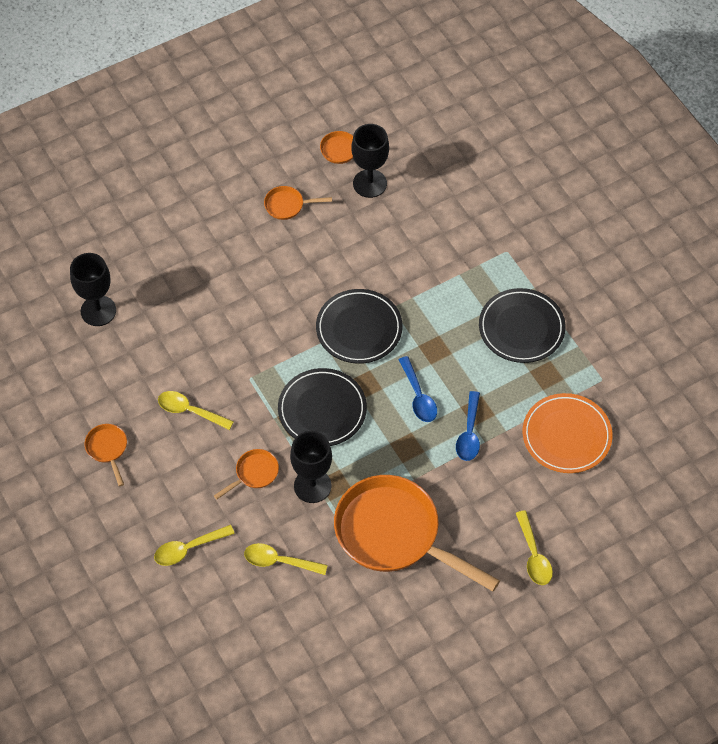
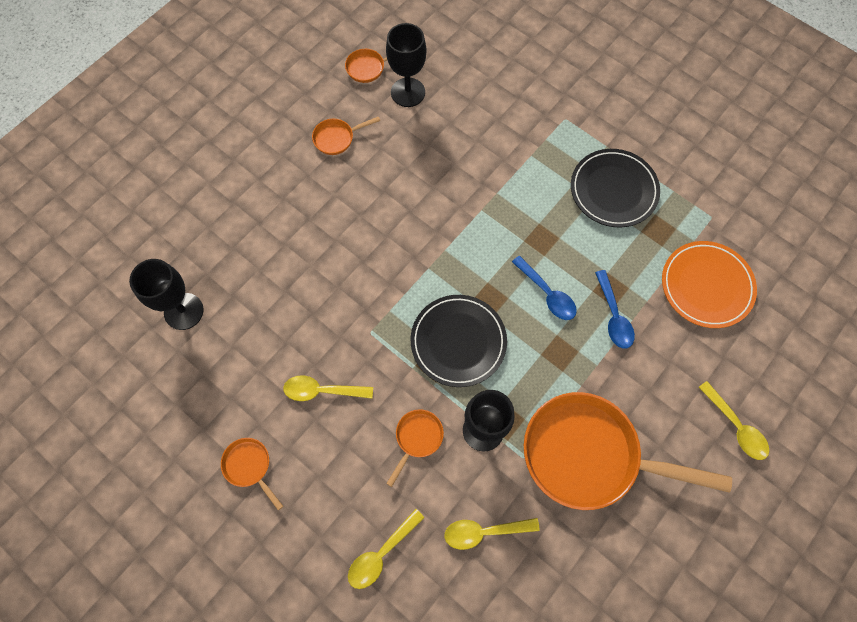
camera: 20 degrees left, 10 degrees up
black plate [316,289,403,364] -> none

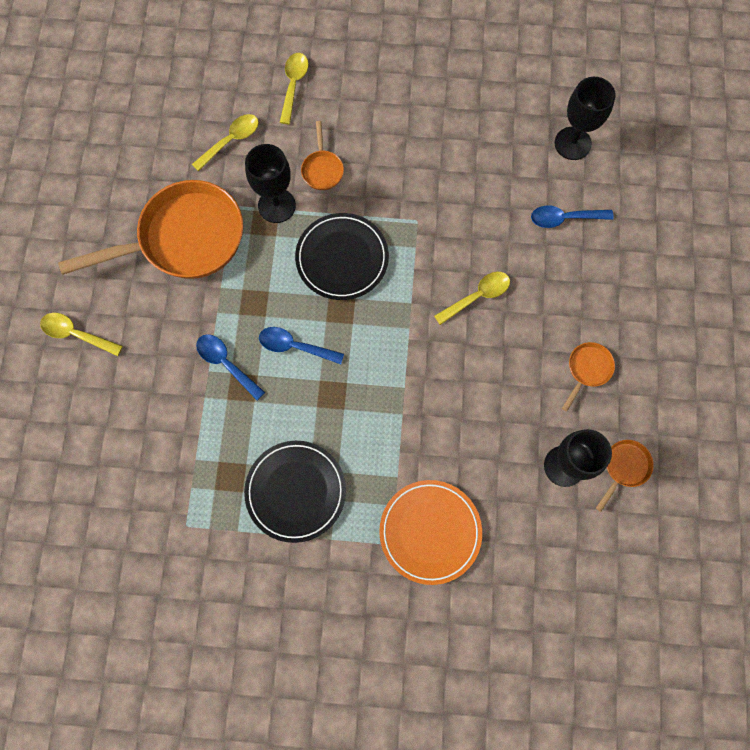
camera: 145 degrees right, 5 degrees up
orange pan [221,438,283,511] -> none
yellow spoon [283,375,373,401] -> yellow spoon moved to [434,272,510,325]
orange plate [662,241,757,328] -> orange plate moved to [379,480,482,585]
none -> blue spoon [531,205,614,228]

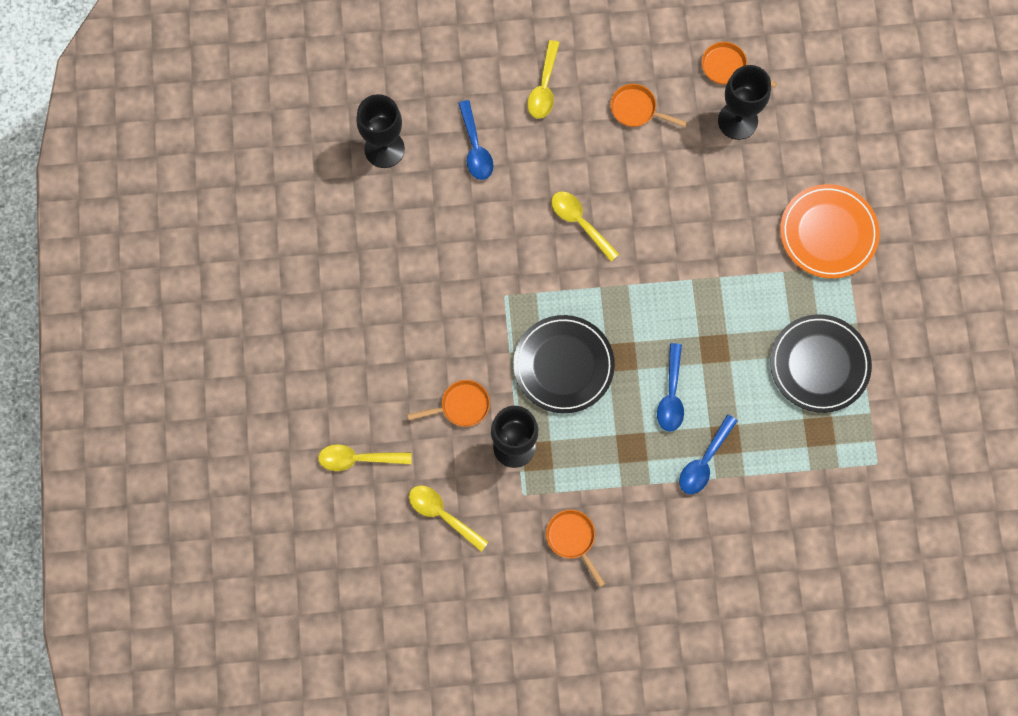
camera: 100 degrees left, 0 degrees up
yellow spoon [40,313,123,356] -> yellow spoon moved to [527,40,559,119]
orange pan [58,180,243,279] -> orange pan [546,510,605,587], size x0.42

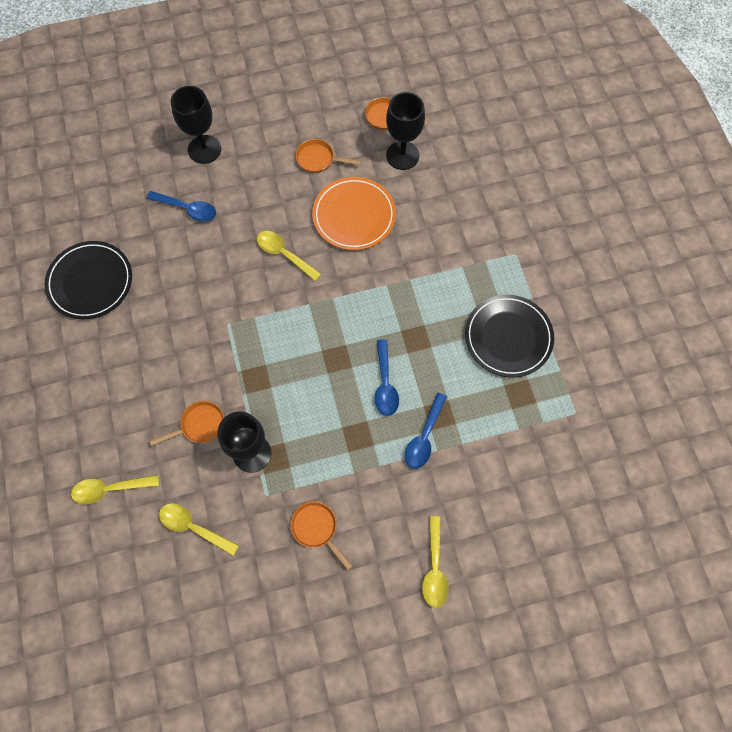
camera: 10 degrees left, 5 degrees down
black goblet [356,94,405,168] -> black goblet moved to [171,86,221,164]
blue spoon [458,100,494,180] -> blue spoon turned 45 degrees counterclockwise [146,191,216,222]
black plate [513,315,615,413] -> black plate moved to [45,241,132,319]
yellow spoon [527,40,559,119] -> yellow spoon moved to [422,516,449,608]
orange plate [780,184,880,279] -> orange plate moved to [312,177,396,250]

